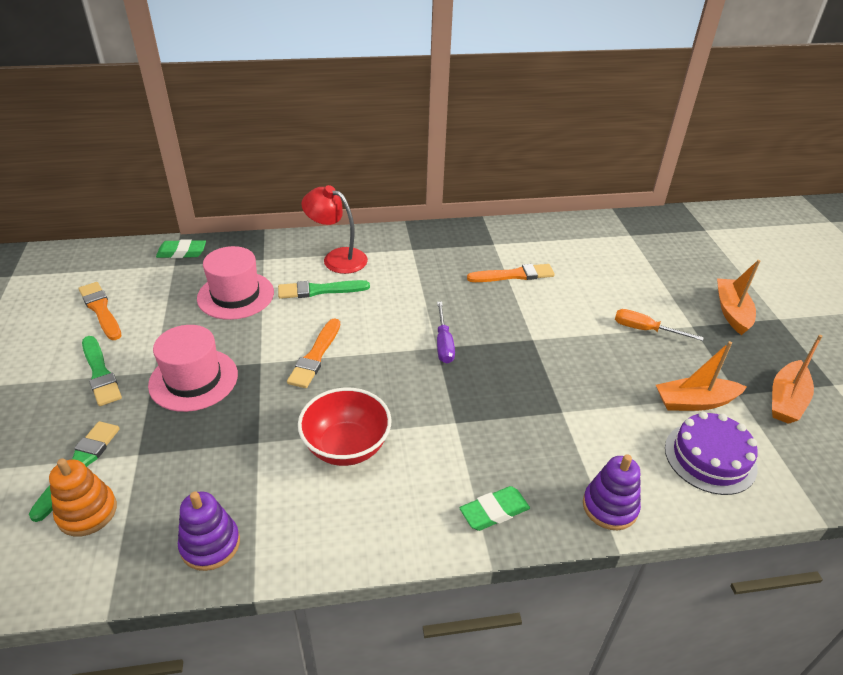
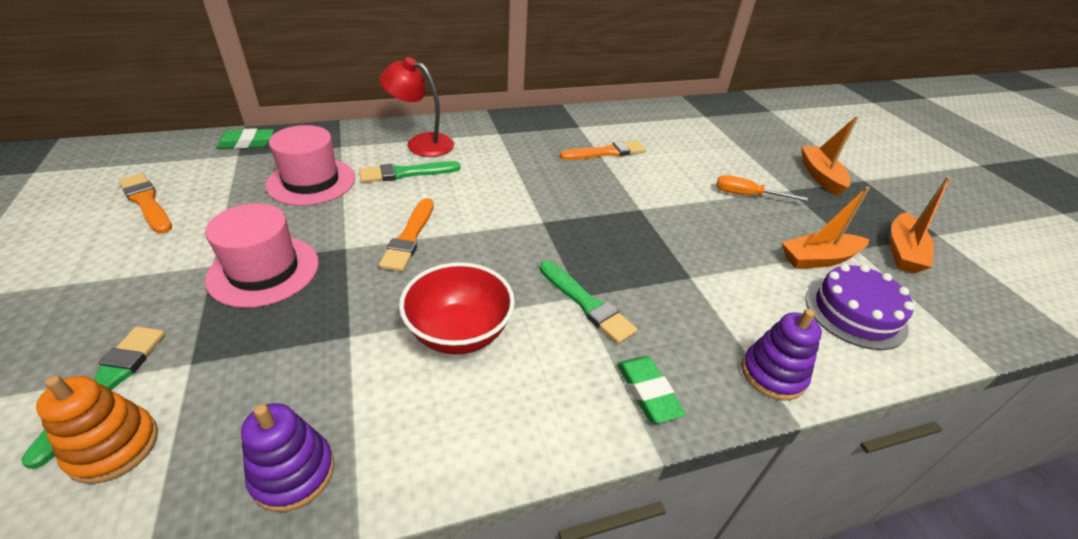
camera: 10 degrees left, 0 degrees up
green brush [82,336,122,406] -> green brush moved to [540,261,638,344]
purple screwdriver [437,302,455,363] -> none
green eraser [460,486,530,531] -> green eraser turned 75 degrees counterclockwise [617,356,686,423]

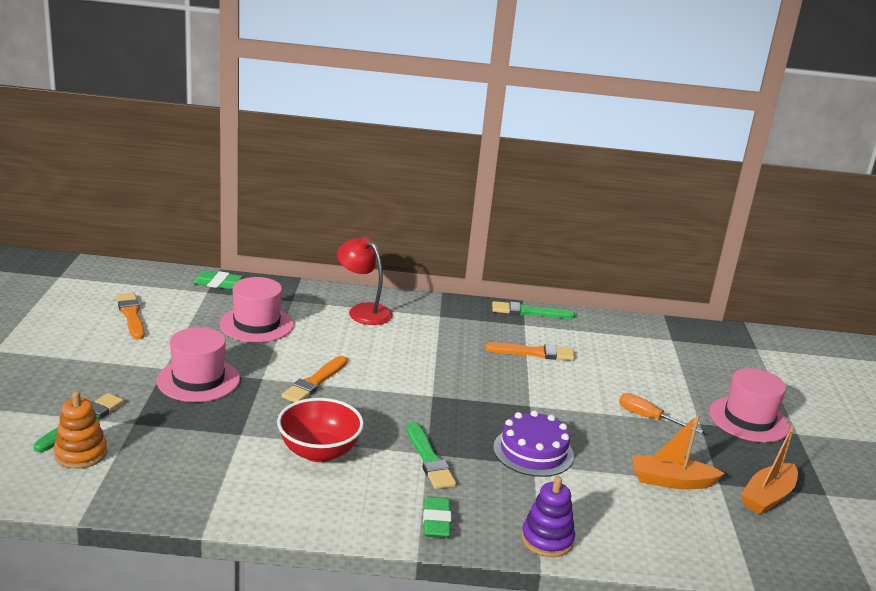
camera: 20 degrees right, 15 degrees down
purple stacking toy [241,403,334,512] -> none
green brush [359,161,461,182] -> green brush moved to [492,301,575,319]
orange boat [801,116,858,196] -> pink hat [709,368,790,442]
purple cake [805,264,915,350] -> purple cake moved to [493,410,574,477]

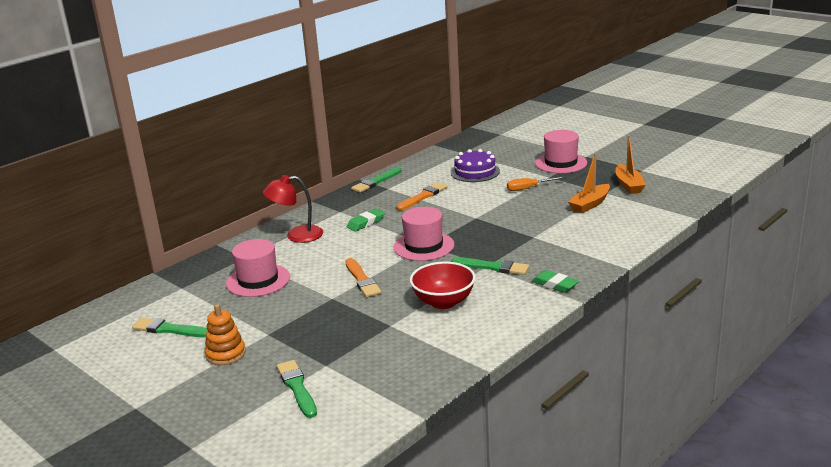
camera: 45 degrees left, 0 degrees up
orange stacking toy [54,391,107,469] -> orange stacking toy moved to [205,304,246,365]
orange brush [116,292,145,340] -> green brush [132,318,207,337]
pink hat [156,327,240,402] -> pink hat moved to [393,207,455,261]
green eraser [193,270,243,289] -> green eraser moved to [347,209,385,232]
purple cake [493,410,574,477] -> purple cake moved to [451,149,500,182]
purple stacking toy [521,476,575,557] -> none

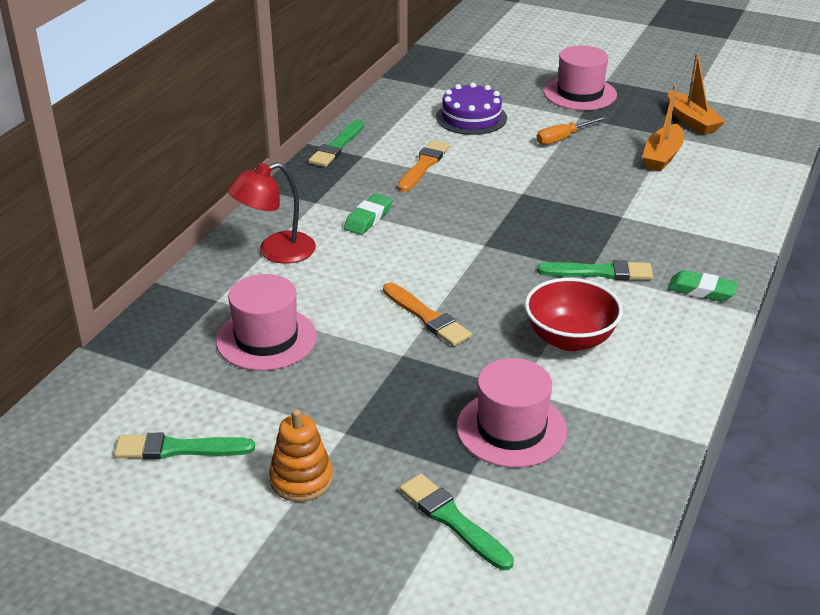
camera: 20 degrees left, 10 degrees up
pink hat [393,207,455,261] -> pink hat moved to [456,358,567,467]

